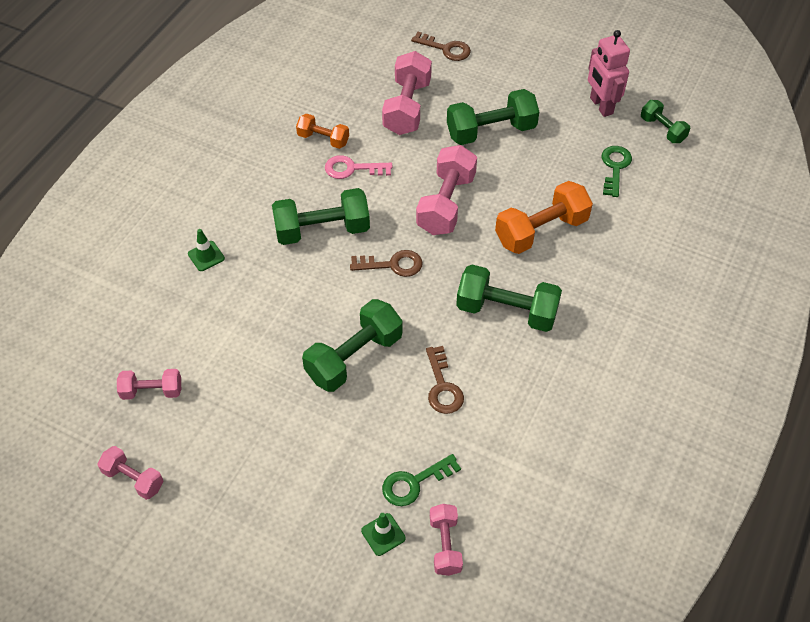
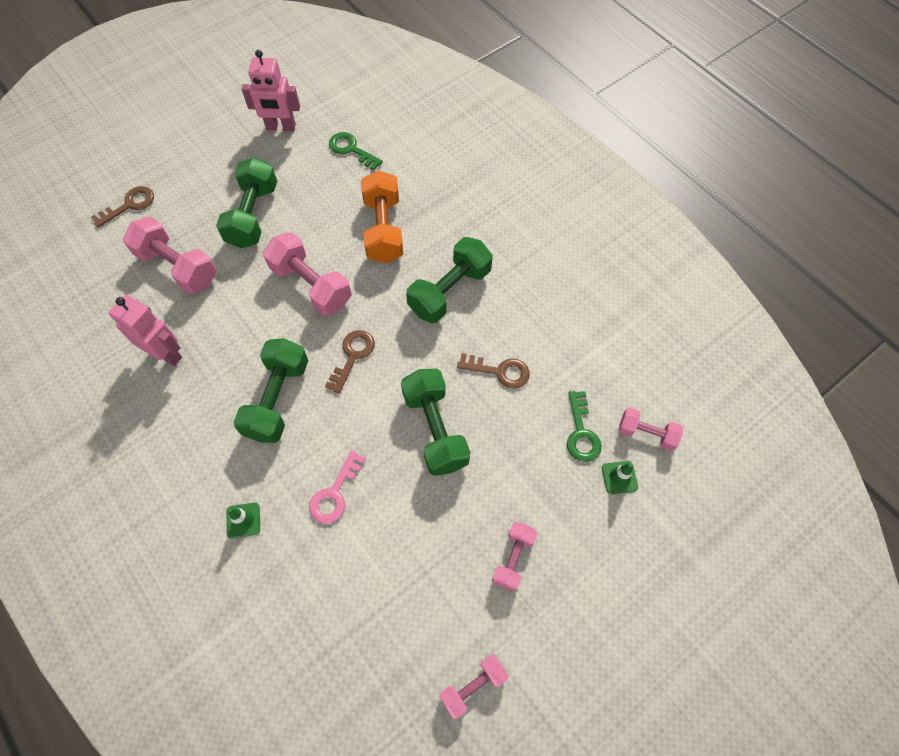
camera: 65 degrees left, 10 degrees up
pink dumbbell [117,369,181,400] -> pink dumbbell moved to [492,522,537,591]
orange dumbbell [296,114,349,149] -> pink robot [109,295,182,366]
pink key [325,155,392,179] -> pink key moved to [309,450,366,524]
green dumbbell [641,100,690,143] -> none

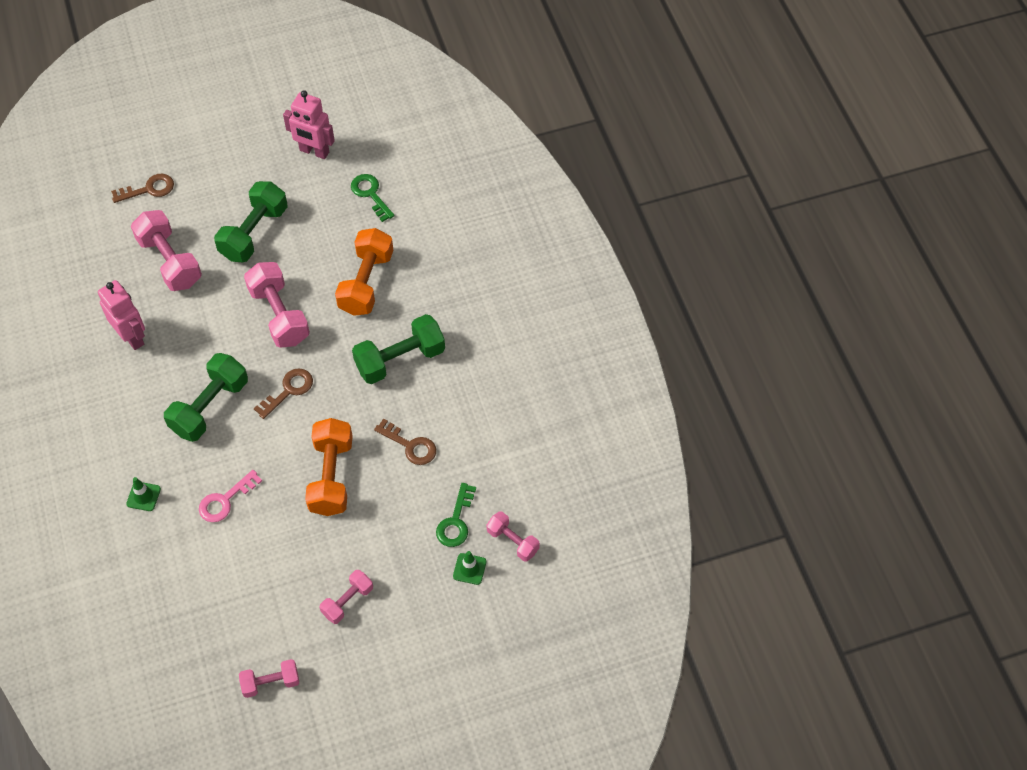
camera: 20 degrees right, 5 degrees down
green dumbbell [401,368,470,476] -> orange dumbbell [305,418,353,516]

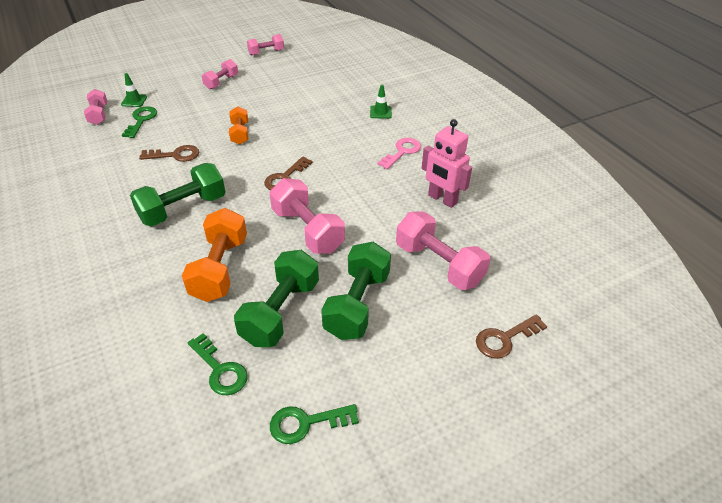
camera: 170 degrees right, 15 degrees down
green dumbbell [164,353,248,442] -> green dumbbell moved to [234,250,319,347]
pink key [199,470,262,522] -> pink key moved to [377,138,421,169]
pink robot [283,90,335,159] -> green key [270,404,359,444]
orange dumbbell [305,418,353,516] -> orange dumbbell [229,106,248,144], size x0.58
brown key [374,418,436,465] -> brown key turned 150 degrees clockwise [139,145,199,162]
pink dumbbell [487,511,540,562] -> pink dumbbell turned 45 degrees clockwise [84,89,107,125]

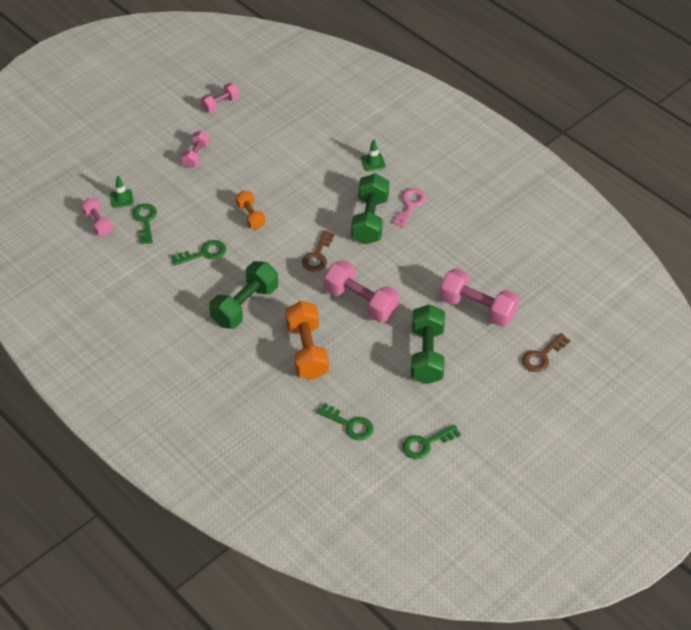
camera: 15 degrees left, 5 degrees up
brown key [139,145,199,162] -> green key [171,240,226,265]
green dumbbell [234,250,319,347] -> green dumbbell moved to [351,173,389,244]
pink robot [422,119,472,208] -> none

